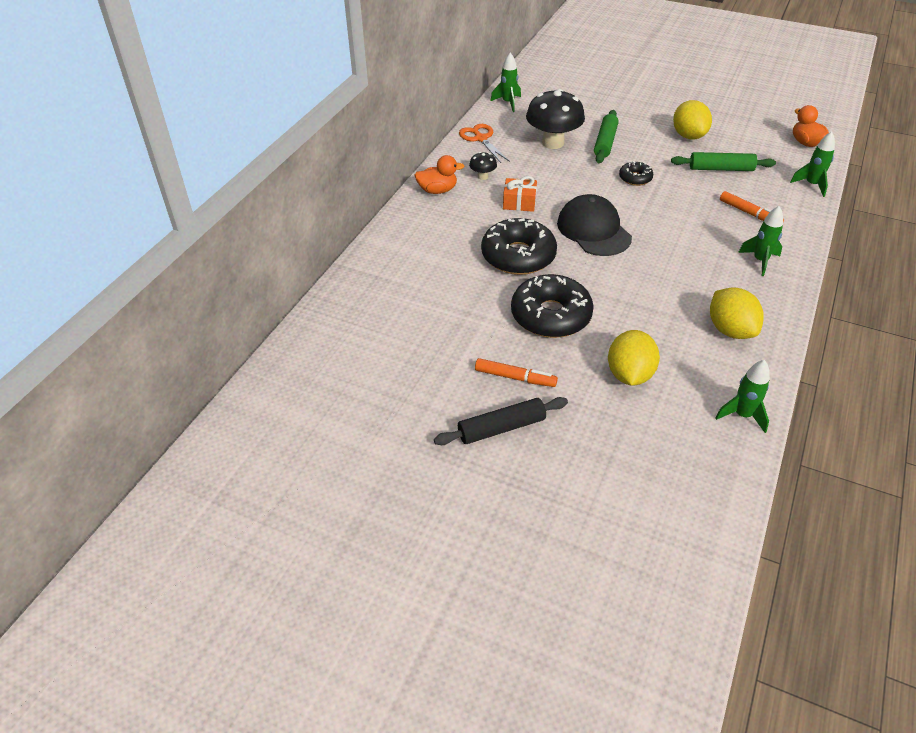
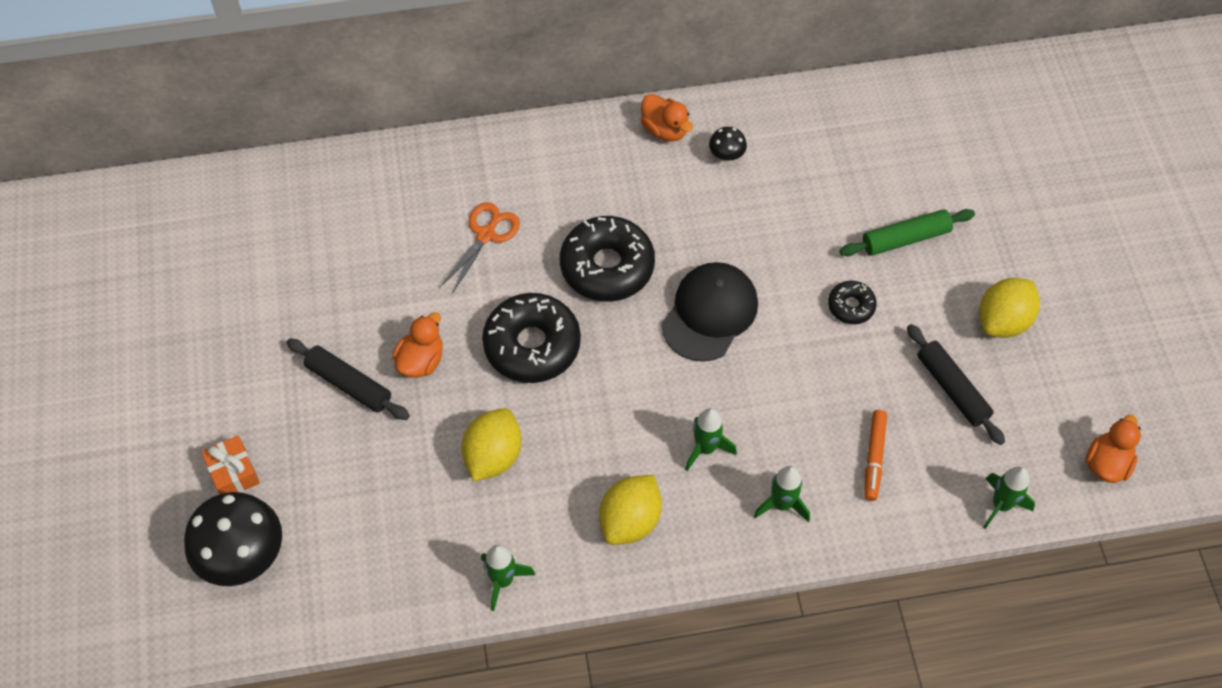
camera: 55 degrees right, 15 degrees up
orange scissors [459,124,510,163] -> orange scissors moved to [440,202,520,294]
orange marker [475,358,558,387] -> orange duck [392,312,443,378]
green rocket [491,53,521,112] -> green rocket moved to [685,408,737,471]
orange gift [503,176,537,212] -> orange gift moved to [201,435,260,494]
black mushroom [526,89,585,149] -> black mushroom moved to [184,492,282,586]
yellow lemon [608,330,660,385] -> yellow lemon turned 45 degrees counterclockwise [461,408,522,482]
green rolling pin [671,152,776,171] -> black rolling pin [907,324,1005,445]

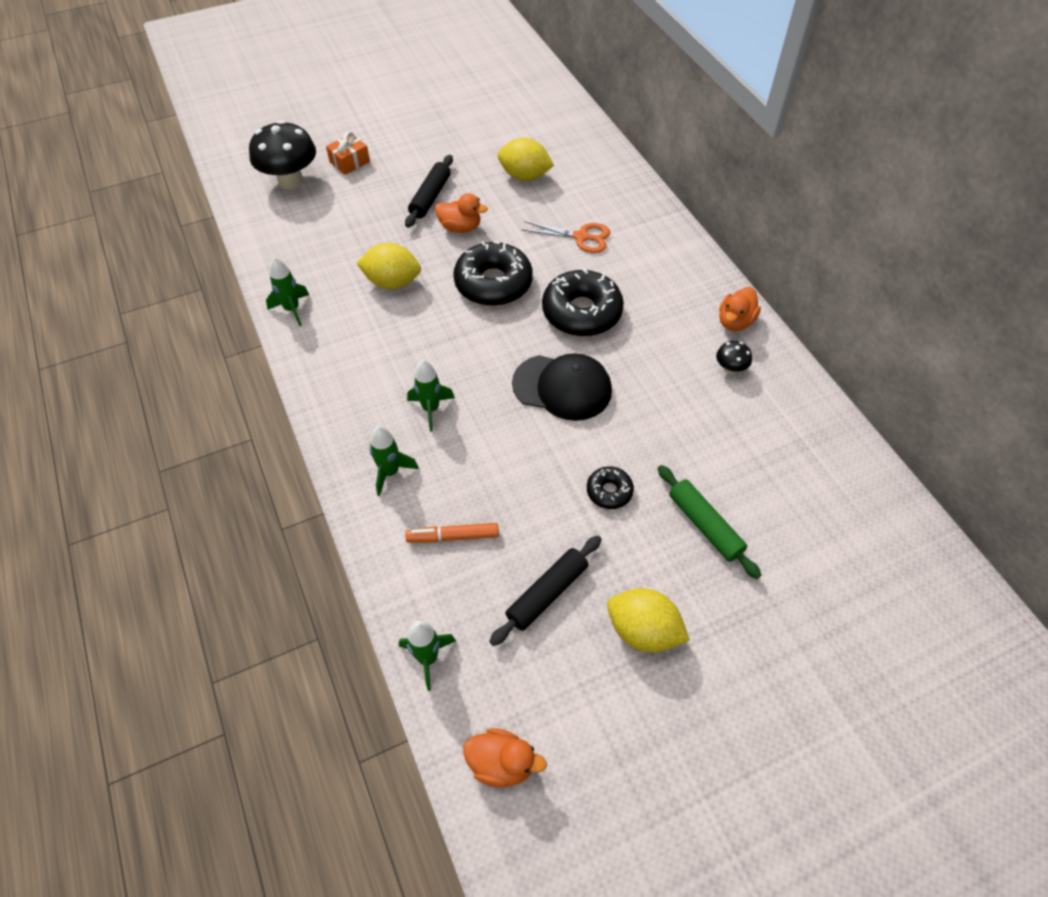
camera: 75 degrees right, 5 degrees down
yellow lemon [599,475,662,545] -> yellow lemon moved to [498,138,554,181]

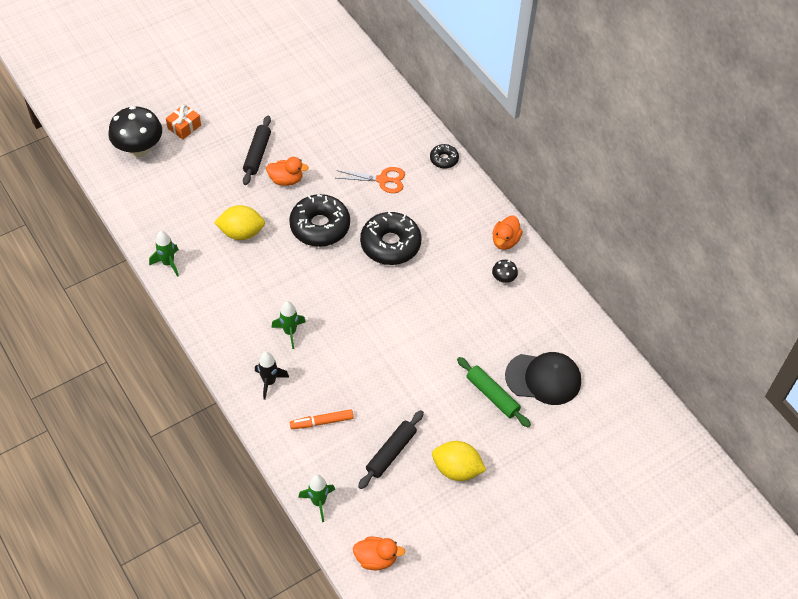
camera: 10 degrees left, 0 degrees up
green rocket [370,426,419,496] -> black rocket [255,352,289,400]
yellow lemon [498,138,554,181] -> none
black cap [512,353,612,421] -> black cap moved to [505,352,581,405]
black donut [587,466,634,509] -> black donut moved to [430,144,459,169]

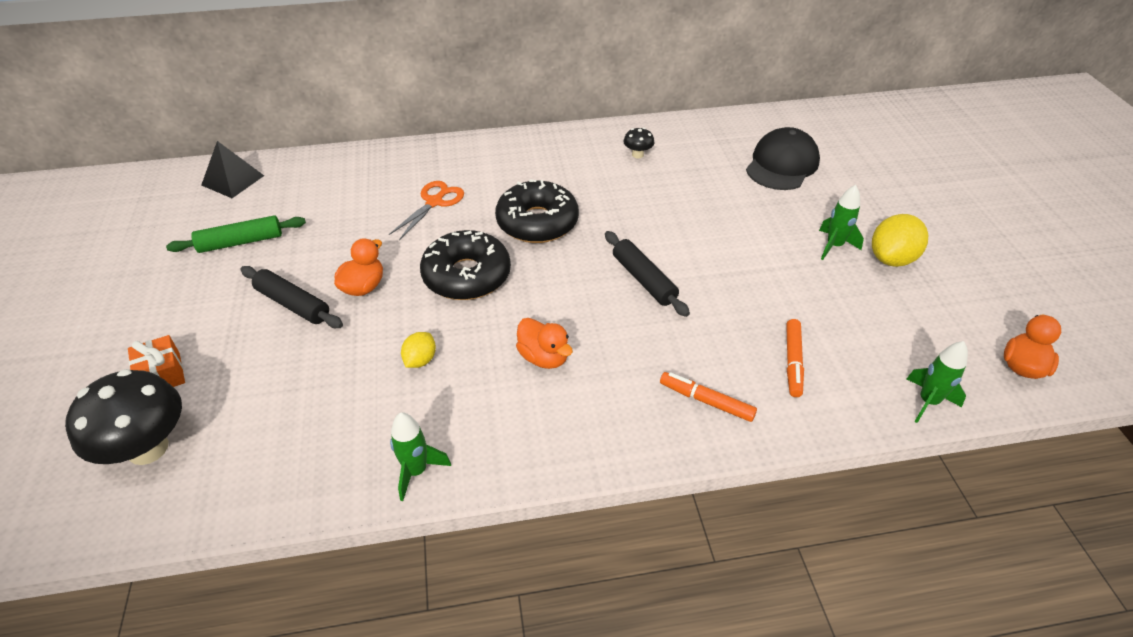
camera: 65 degrees left, 10 degrees down
yellow lemon [214,205,265,240] -> yellow lemon [401,332,436,368], size x0.57
black rocket [255,352,289,400] -> orange marker [660,372,757,422]
green rocket [271,301,306,349] -> green rocket moved to [819,185,864,260]
black rolling pin [358,410,424,489] -> black rolling pin moved to [605,231,690,317]
black donut [430,144,459,169] -> none
green rolling pin [457,357,531,427] -> green rolling pin moved to [166,215,306,253]
orange duck [492,215,522,250] -> orange duck moved to [516,318,573,369]
none -> black pyramid [201,141,264,198]

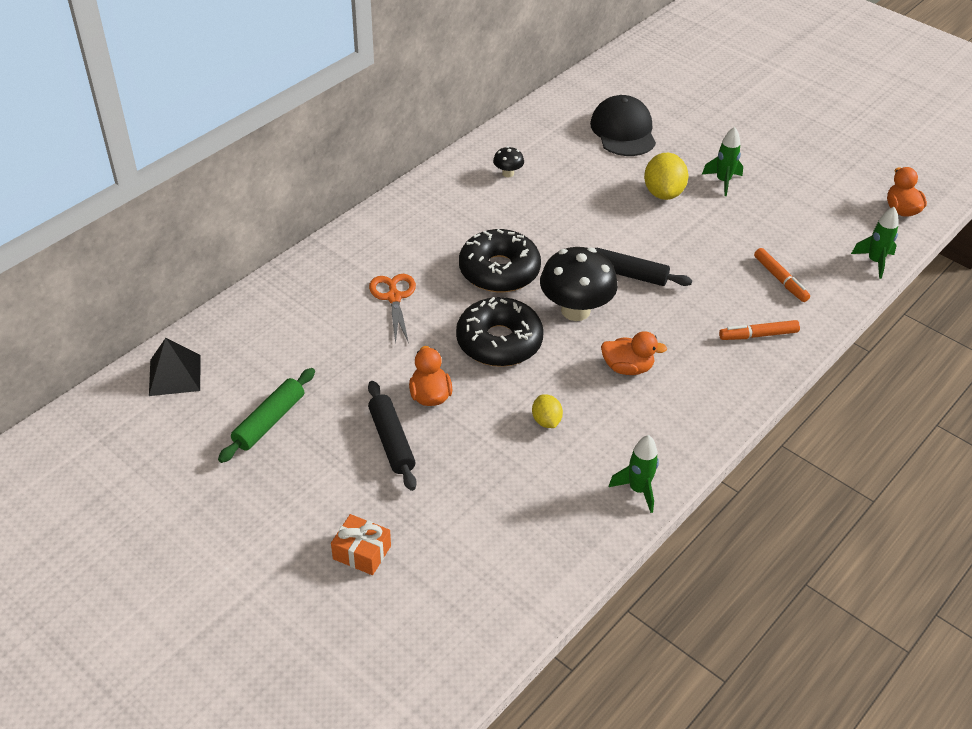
camera: 40 degrees left, 0 degrees up
black mushroom [65,369,182,465] -> black mushroom moved to [540,247,618,321]
black rolling pin [240,266,343,328] -> black rolling pin turned 75 degrees clockwise [368,381,417,491]
yellow lemon [872,214,929,267] -> yellow lemon moved to [644,153,688,200]

